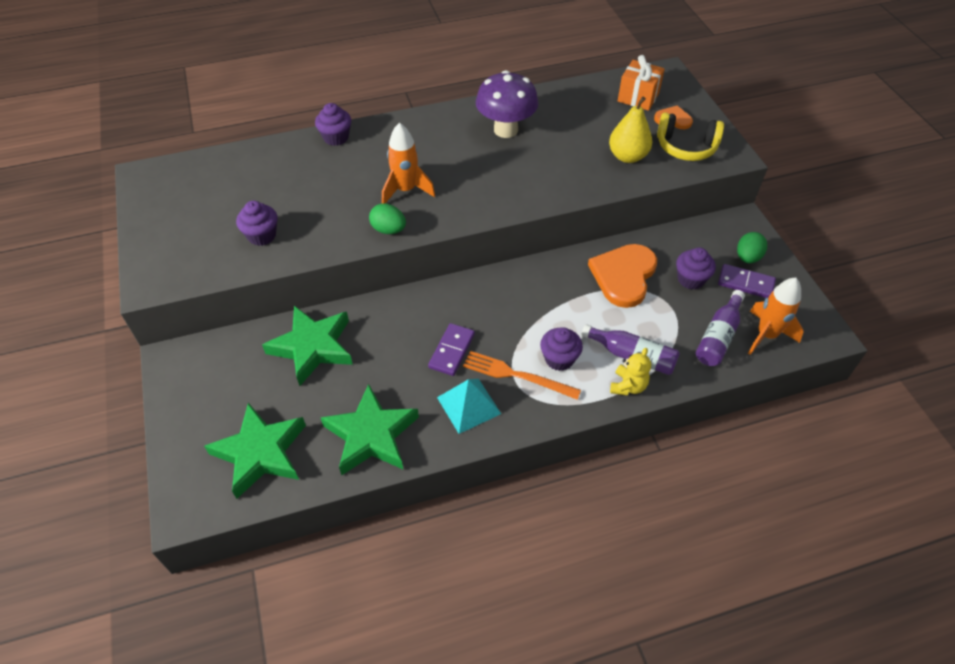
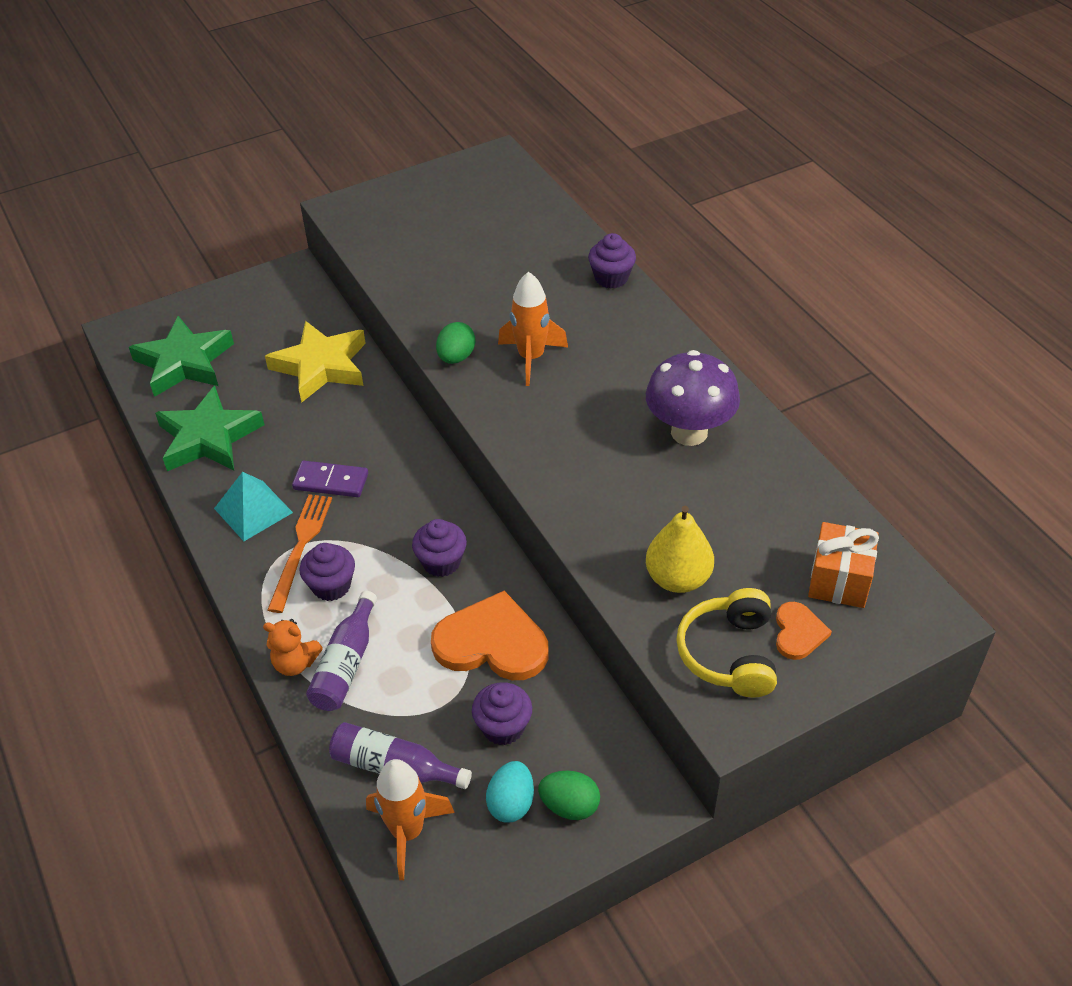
camera: 80 degrees right, 5 degrees down
purple cupcake [236,201,278,246] -> purple cupcake moved to [412,519,467,577]
green star [262,306,353,386] -> yellow star [265,321,366,403]
yellow teddy bear [610,348,651,396] -> orange teddy bear [263,619,323,676]
purple domino [718,264,776,298] -> turquoise egg [486,761,534,823]

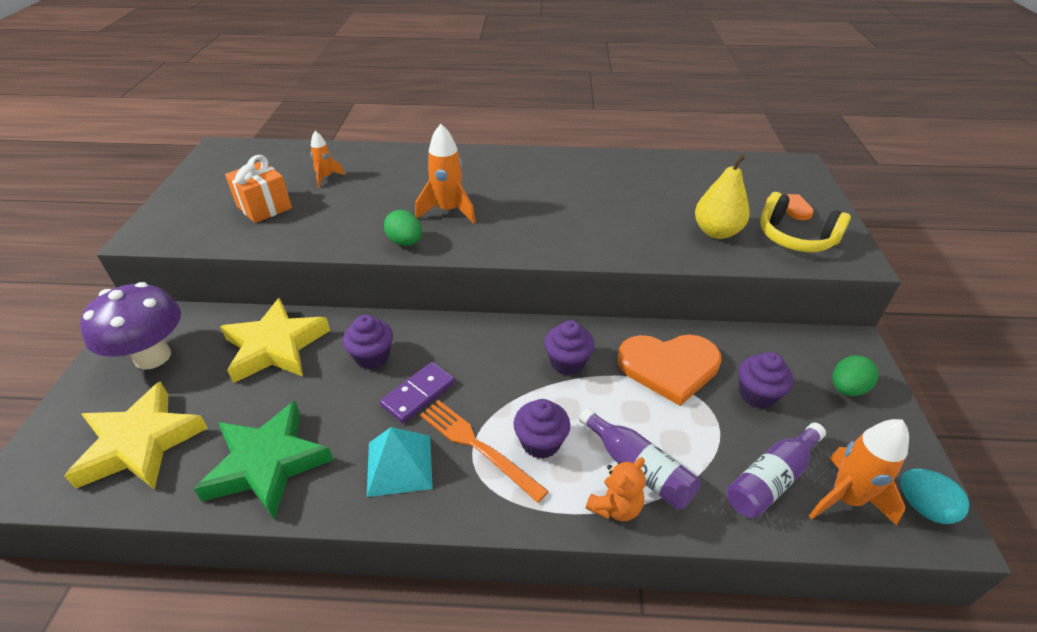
camera: 60 degrees left, 5 degrees down
green star [129,316,234,397] -> yellow star [64,382,208,490]
orange heart [431,591,548,680] -> orange heart turned 135 degrees counterclockwise [618,335,722,406]
turquoise egg [486,761,534,823] -> turquoise egg moved to [900,469,969,524]
purple cupcake [588,233,636,289] -> purple cupcake moved to [343,315,393,369]
purple mushroom [646,350,740,446] -> purple mushroom moved to [80,282,181,370]
orange gift [808,522,879,608] -> orange gift moved to [225,155,292,223]
none -> orange rocket [311,131,345,187]

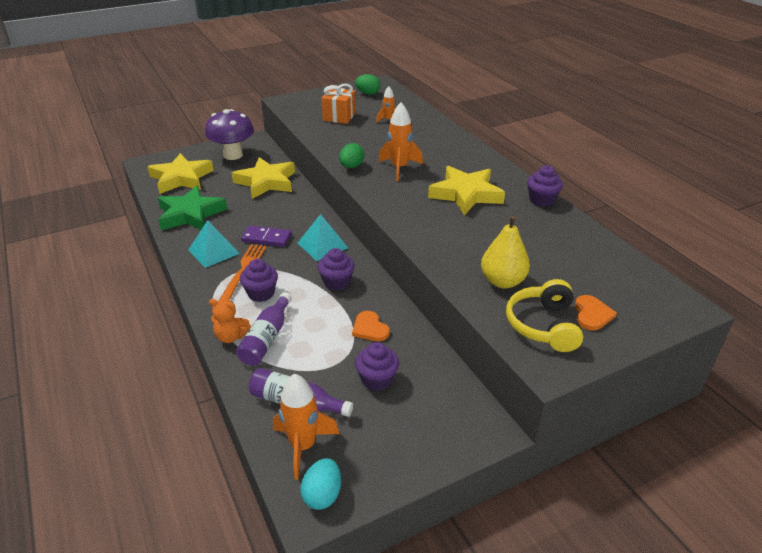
camera: 60 degrees right, 5 degrees down
purple cupcake [343,315,393,369] -> purple cupcake moved to [527,165,563,207]
orange heart [618,335,722,406] -> orange heart [352,311,390,341], size x0.52
green egg [832,355,879,396] -> green egg moved to [355,74,381,95]
none -> turquoise pyramid [298,214,348,261]
none -> yellow star [428,166,505,215]

